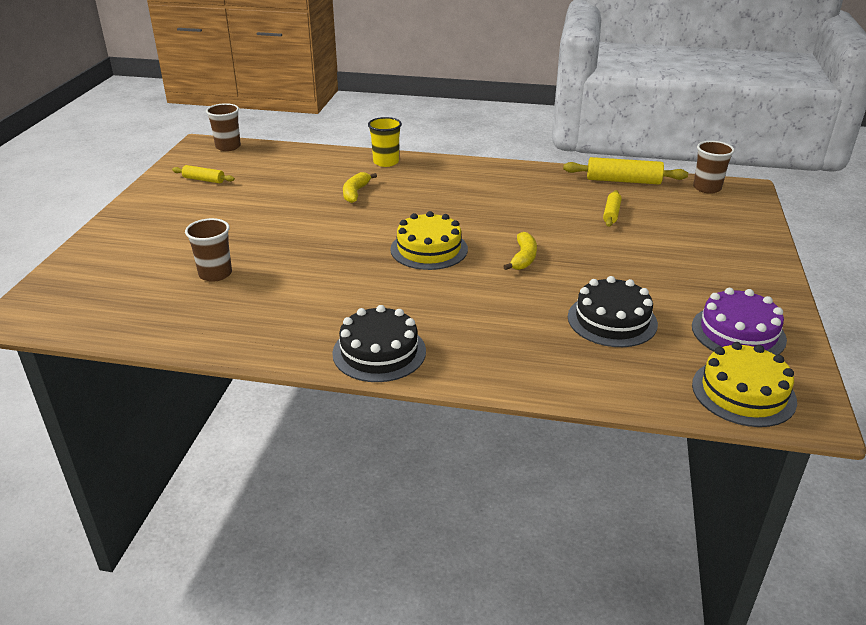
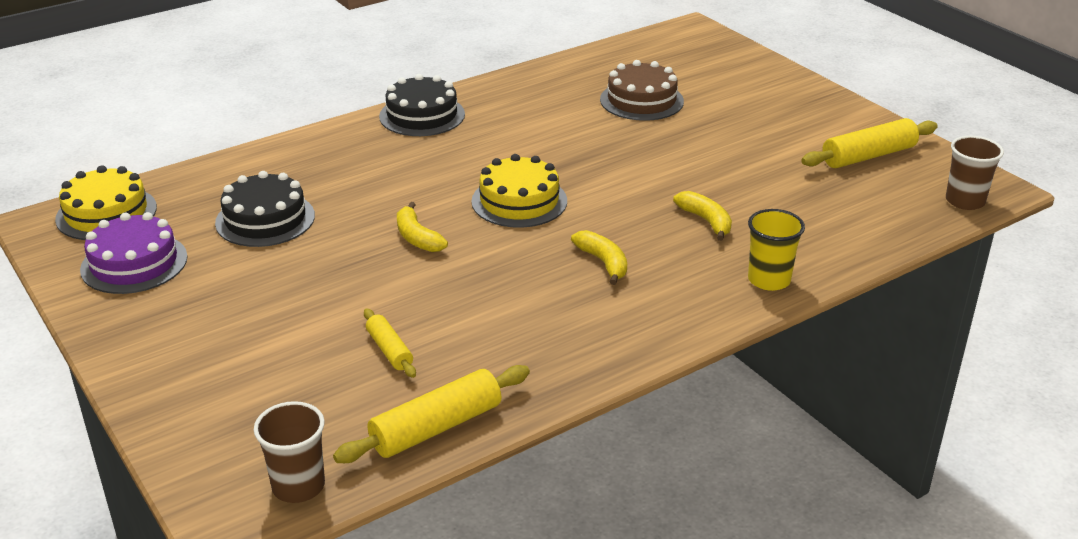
camera: 135 degrees right, 0 degrees up
yellow rolling pin [172,165,235,183] -> yellow rolling pin [801,118,938,168], size x1.73
brown cup [185,218,232,282] -> brown cake [600,60,684,121]
none -> yellow banana [571,230,627,285]

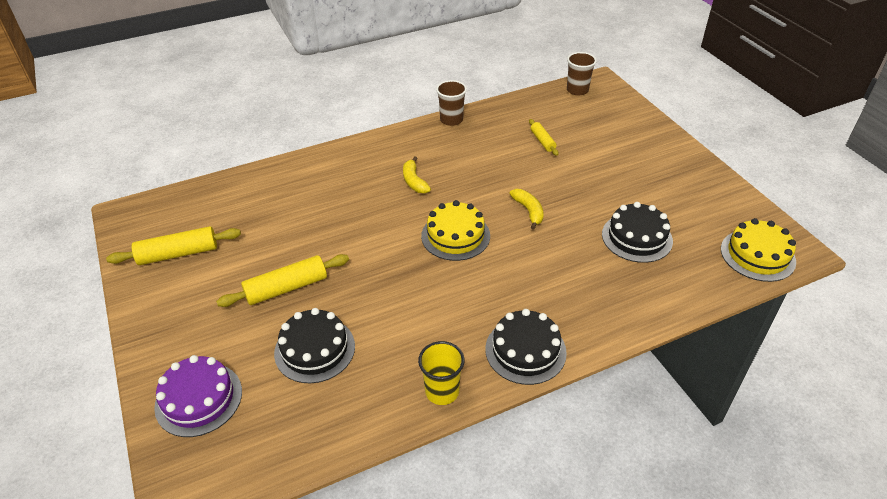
camera: 170 degrees left, 10 degrees up
purple cake [80,212,187,294] -> purple cake moved to [154,355,242,437]
yellow rolling pin [333,365,530,463] -> yellow rolling pin moved to [216,254,349,307]
brown cake [600,60,684,121] -> black cake [274,308,355,383]
yellow banana [673,191,732,241] -> none
yellow cup [748,209,805,291] -> yellow cup moved to [418,341,465,405]
brown cup [946,136,1004,210] -> brown cup moved to [436,80,467,126]

